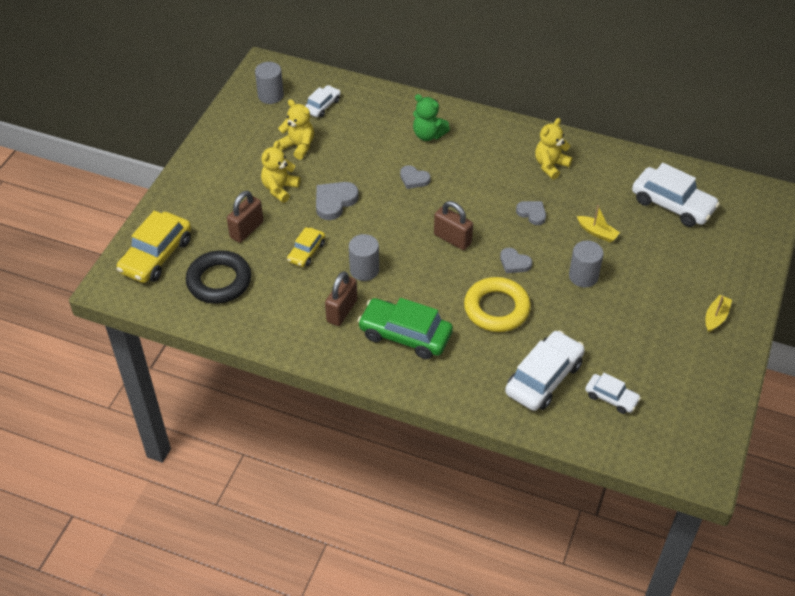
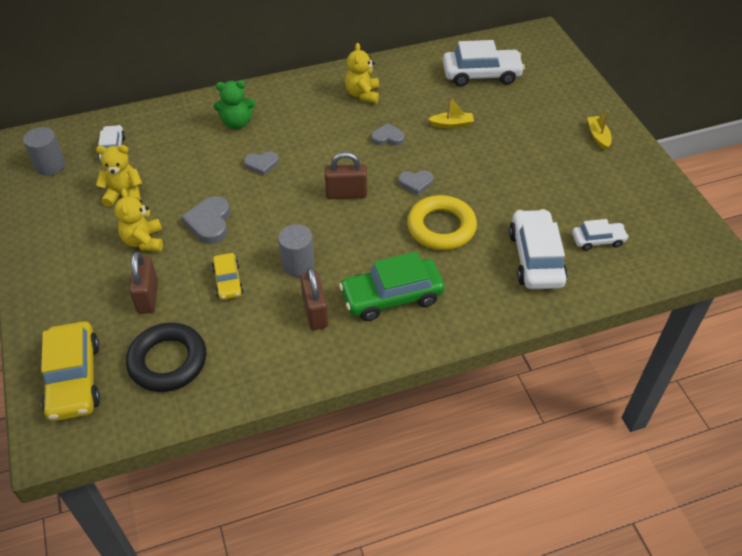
camera: 40 degrees left, 0 degrees up
grey cylinder [569,241,604,287] -> none

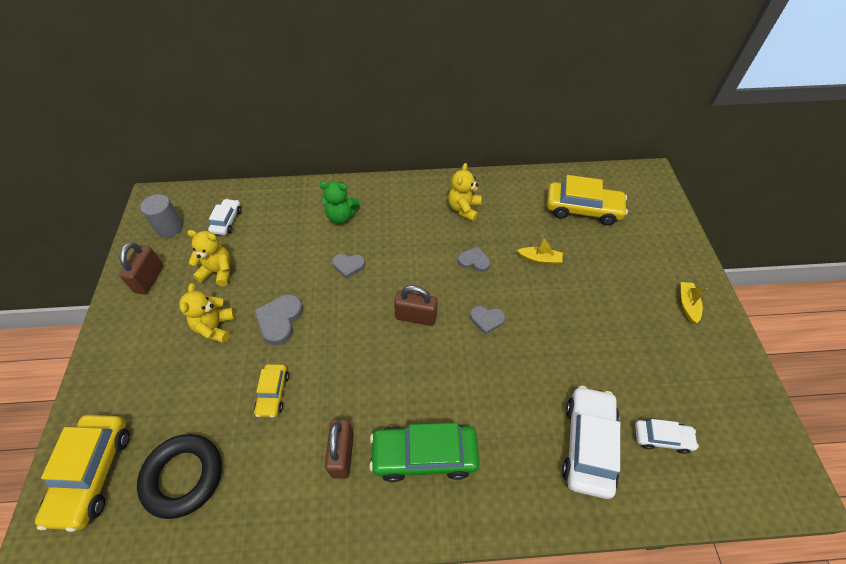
camera: 15 degrees right, 5 degrees up
brown padlock [129,251,158,314] -> brown padlock moved to [119,242,163,295]
grey cylinder [278,224,315,277] -> none
yellow ring [407,195,477,250] -> none
white car [443,40,525,86] -> yellow car [547,175,628,225]

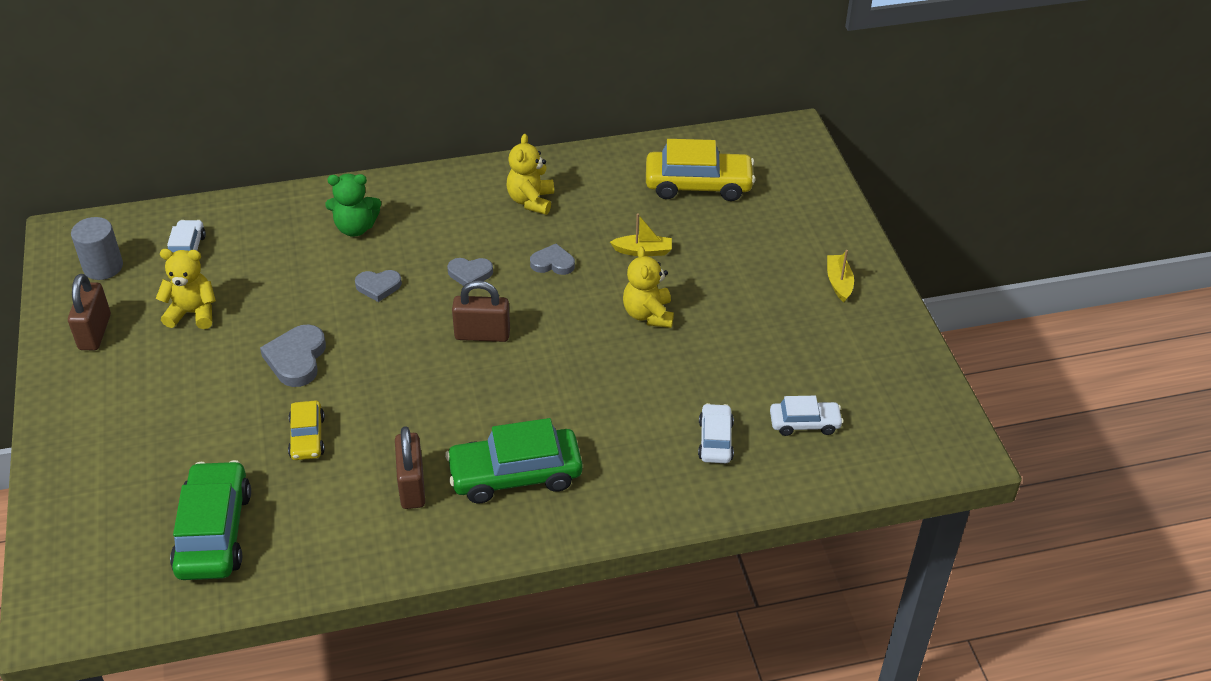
camera: 10 degrees left, 10 degrees down
yellow car [35,415,130,532] -> none
black ring [137,434,222,519] -> green car [170,460,251,580]
yellow teddy bear [179,283,235,343] -> yellow teddy bear moved to [623,246,674,328]
grey heart [470,306,505,335] -> grey heart moved to [447,258,493,286]
white car [562,386,620,499] -> white car [698,403,734,463], size x0.56

